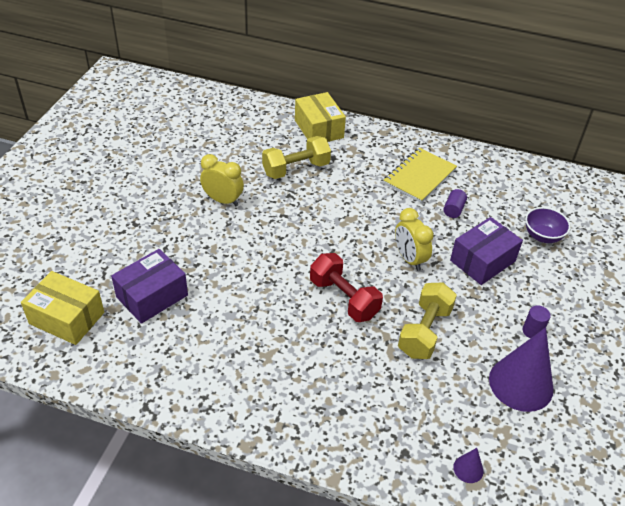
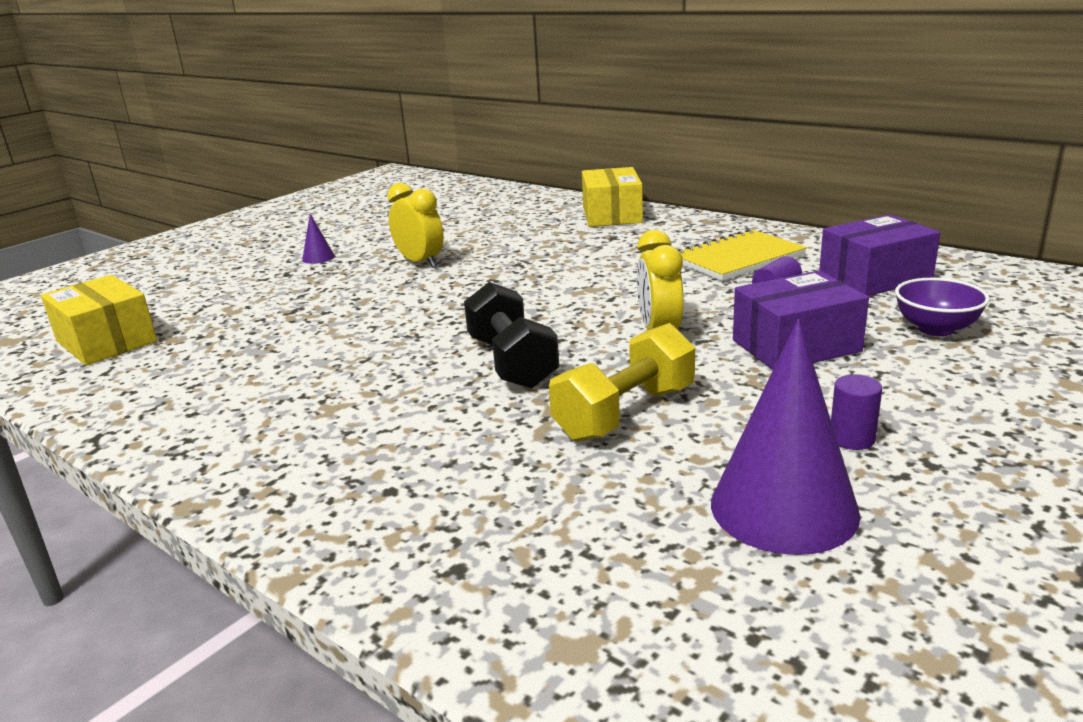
camera: 25 degrees right, 20 degrees down
purple box [111,249,188,324] -> purple box moved to [819,214,940,296]
yellow dumbbell [262,136,331,179] -> none
red dumbbell [310,253,383,322] -> black dumbbell [464,282,559,389]
purple cone [453,448,483,483] -> purple cone moved to [302,214,335,264]

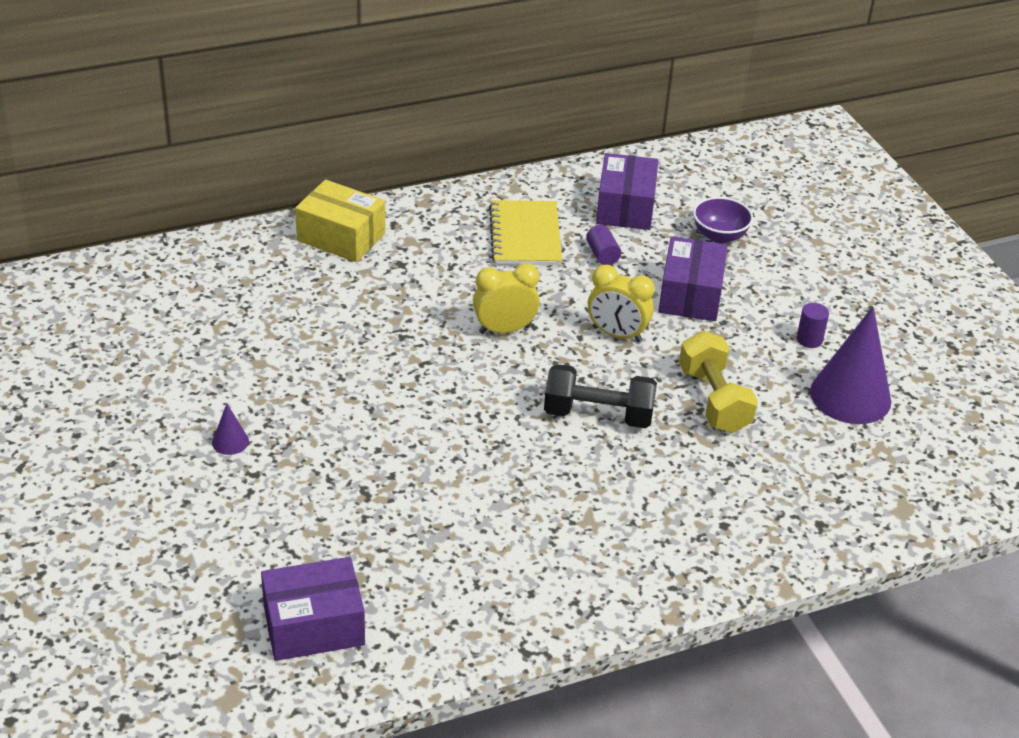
camera: 65 degrees left, 15 degrees up
yellow box [41,275,157,365] -> purple box [261,557,365,661]
yellow clock [387,183,444,268] -> yellow clock moved to [473,263,540,334]

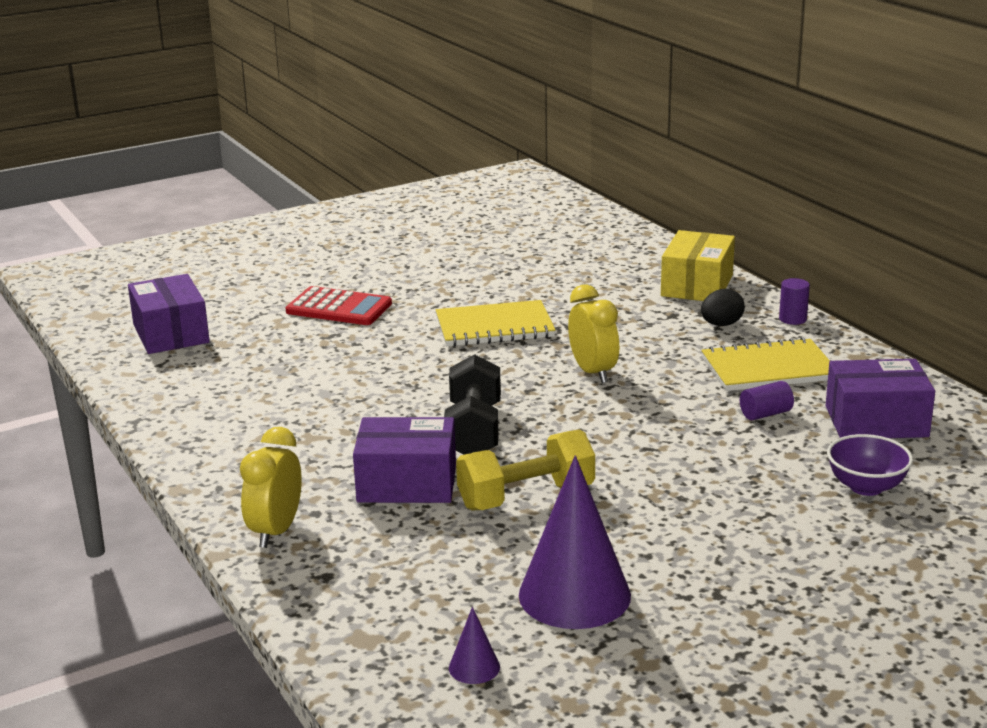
camera: 85 degrees right, 15 degrees down
purple cone [212,404,249,455] -> purple cone moved to [449,607,500,684]
yellow clock [588,265,655,342] -> yellow clock moved to [240,427,302,548]
purple box [659,236,728,321] -> purple box moved to [353,417,456,503]
purple cylinder [796,303,829,348] -> purple cylinder moved to [779,278,810,325]
none -> red calculator [285,286,392,325]
none -> yellow notebook [436,300,556,347]
none -> black egg [701,289,745,326]

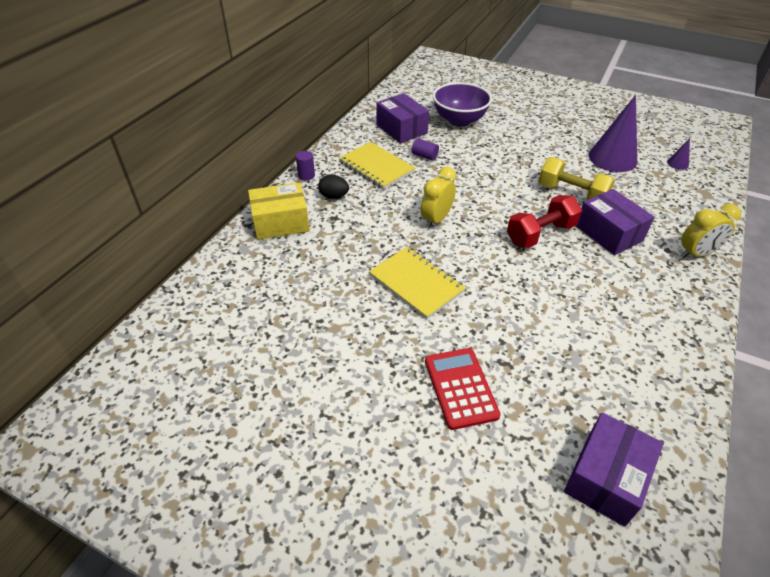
camera: 125 degrees left, 20 degrees up
black dumbbell [444,354,501,454] -> red dumbbell [507,195,582,248]
purple bowl [827,434,913,496] -> purple bowl [433,82,492,127], size x1.60

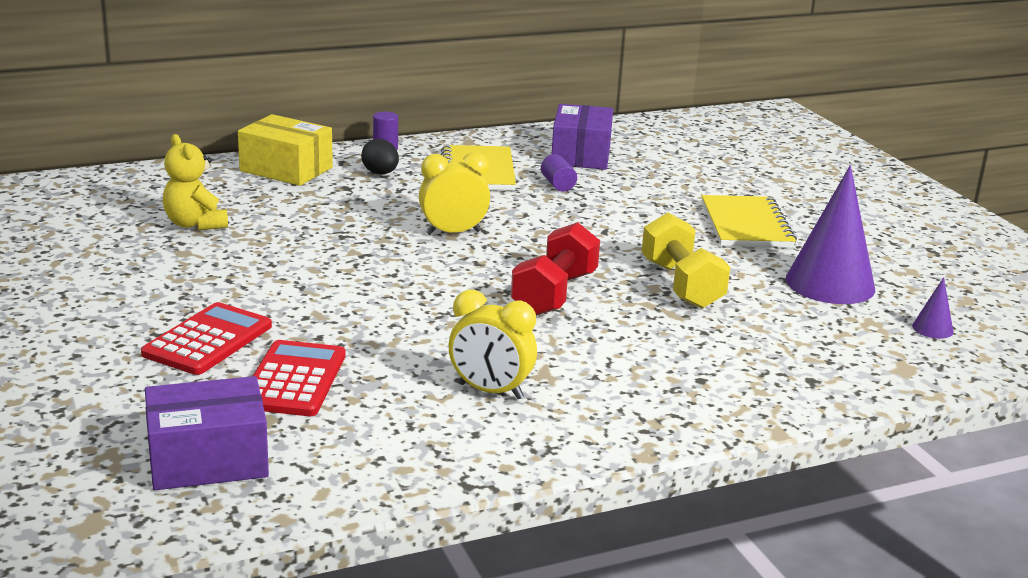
camera: 40 degrees right, 20 degrees down
yellow notebook [369,246,466,319] -> yellow notebook moved to [702,195,797,247]
purple bowl [433,82,492,127] -> none
red dumbbell [507,195,582,248] -> red dumbbell turned 75 degrees counterclockwise [511,222,600,316]
purple box [576,189,654,255] -> none
yellow clock [681,204,741,258] -> yellow clock moved to [448,290,537,399]
none -> yellow teddy bear [163,134,228,230]
none -> red calculator [253,340,345,416]

